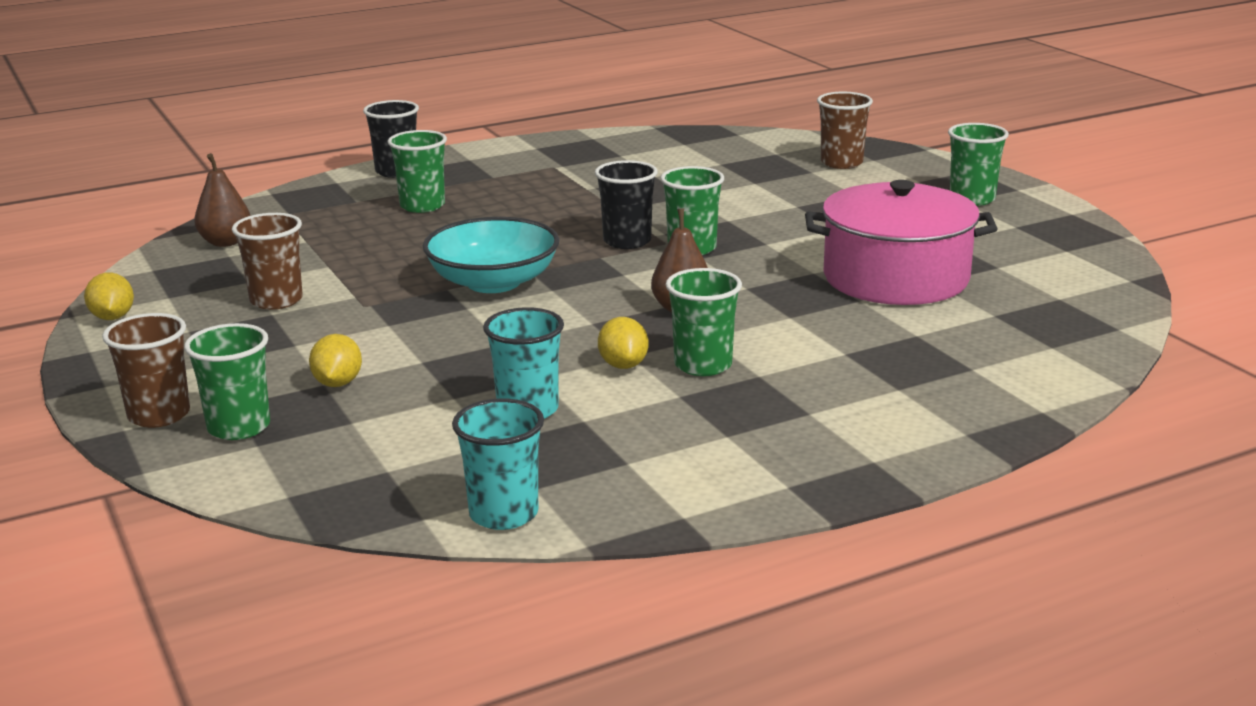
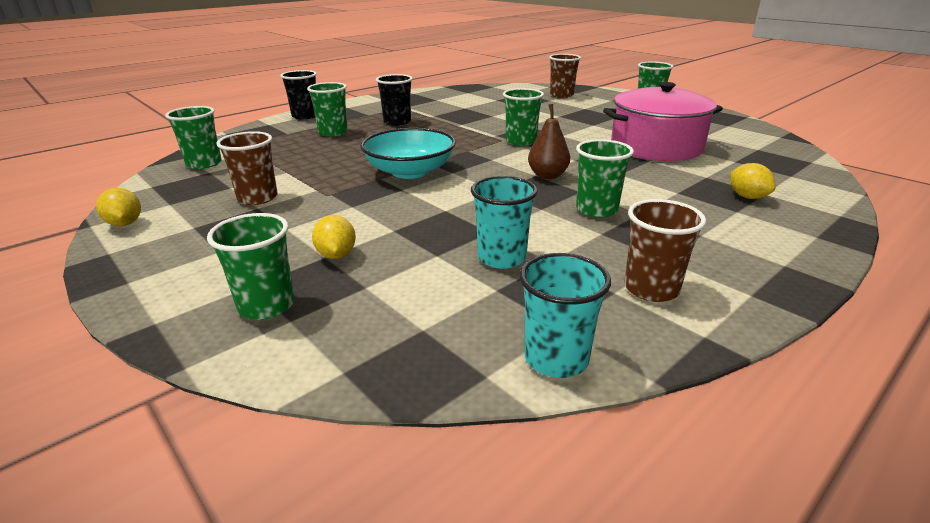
camera: 15 degrees left, 5 degrees up
brown cup [102,313,190,428] -> brown cup moved to [625,199,706,302]
brown pear [194,153,251,247] -> green cup [165,106,221,169]
black cup [595,160,658,249] -> black cup moved to [376,74,413,126]
yellow lemon [598,317,648,369] -> yellow lemon moved to [730,163,776,199]

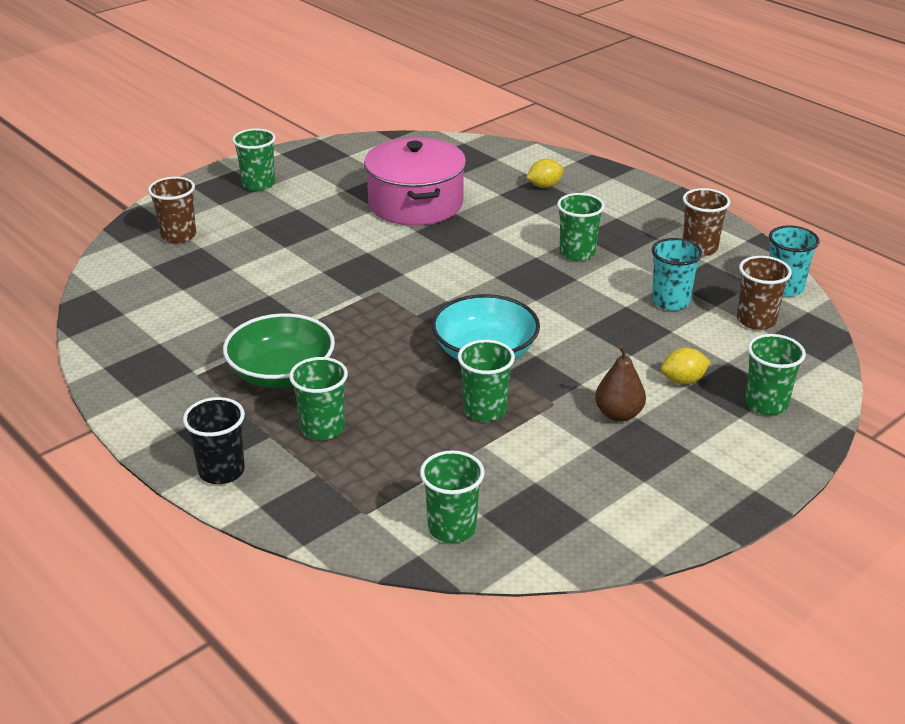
camera: 90 degrees left, 5 degrees up
yellow lemon [96,188,141,226] -> none
brown cup [216,131,277,205] -> brown cup moved to [737,256,792,330]
black cup [376,74,413,126] -> green bowl [223,313,335,388]
green cup [503,88,544,146] -> green cup moved to [458,340,515,421]
brown pear [528,104,570,179] -> brown pear moved to [595,344,646,422]

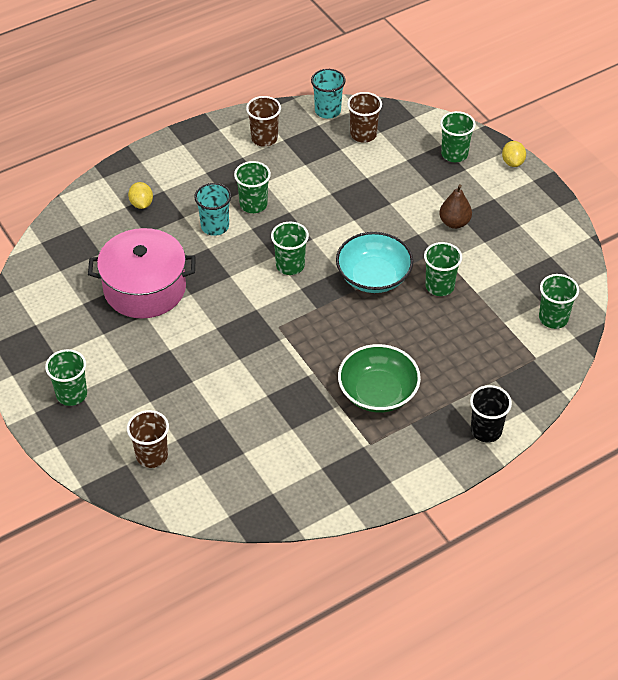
camera: 80 degrees left, 15 degrees up
green cup [289,357,348,440] -> green cup moved to [271,222,309,275]
turquoise cup [652,238,703,311] -> turquoise cup moved to [194,183,231,236]
yellow lemon [661,348,711,385] -> yellow lemon moved to [502,141,526,167]

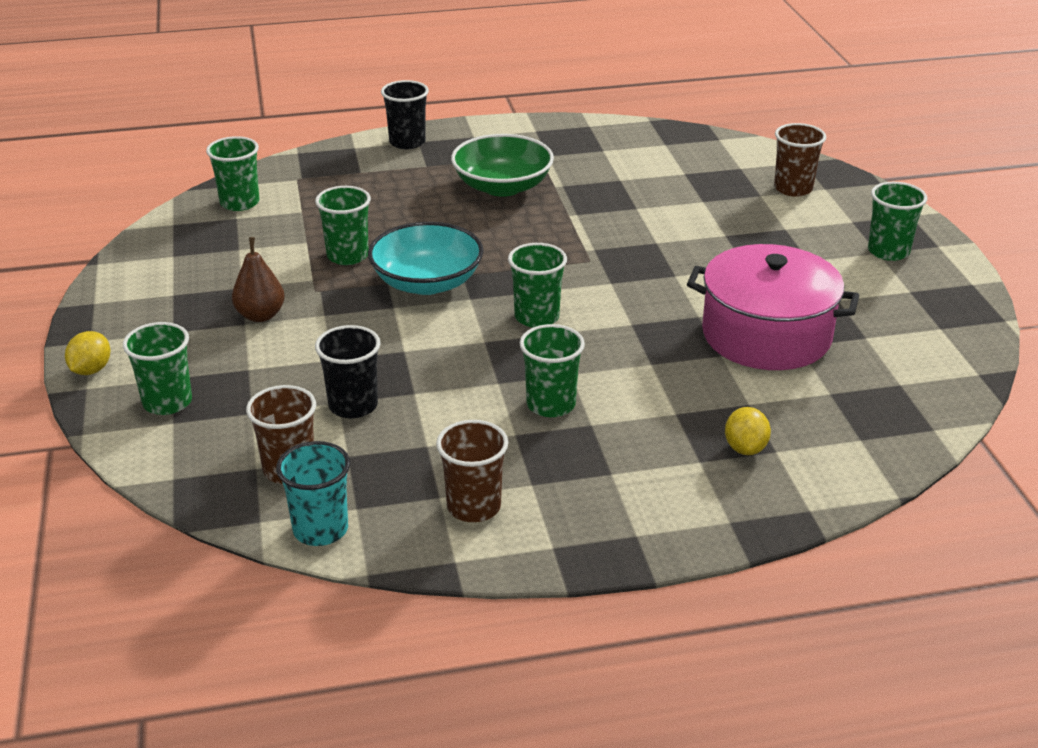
camera: 160 degrees left, 15 degrees down
turquoise cup [194,183,231,236] -> none
none -> black cup [315,325,381,418]

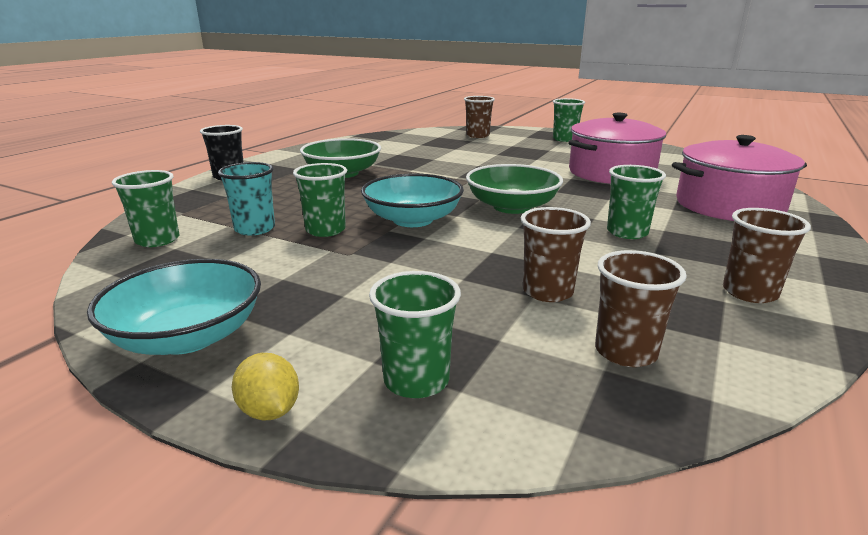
camera: 50 degrees left, 10 degrees down
brown pear [232,237,285,322] -> none
turquoise cup [276,441,350,546] -> turquoise cup moved to [218,162,275,235]
black cup [315,325,381,418] -> brown cup [521,207,591,302]
green cup [508,243,567,327] -> green bowl [466,164,563,214]
yellow lemon [725,407,771,455] -> pink pot [672,135,807,221]
none -> turquoise bowl [87,259,261,355]

